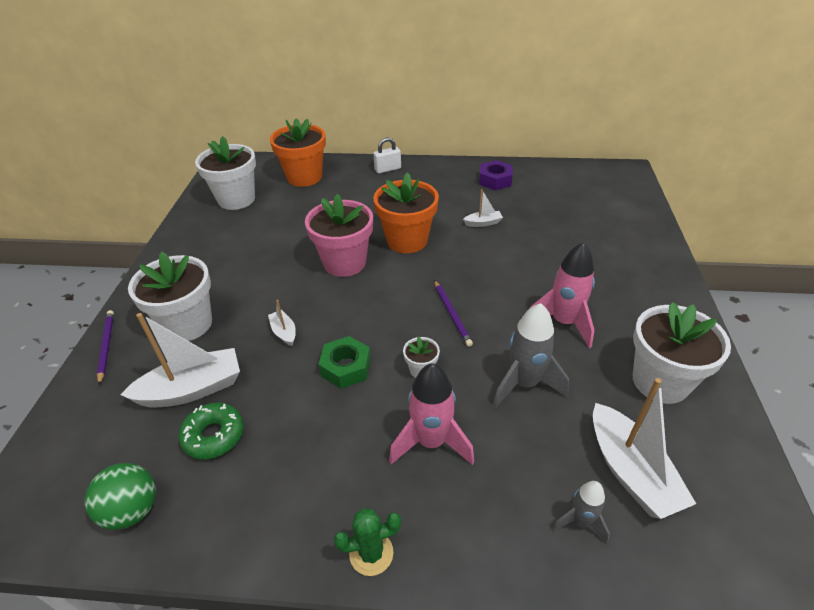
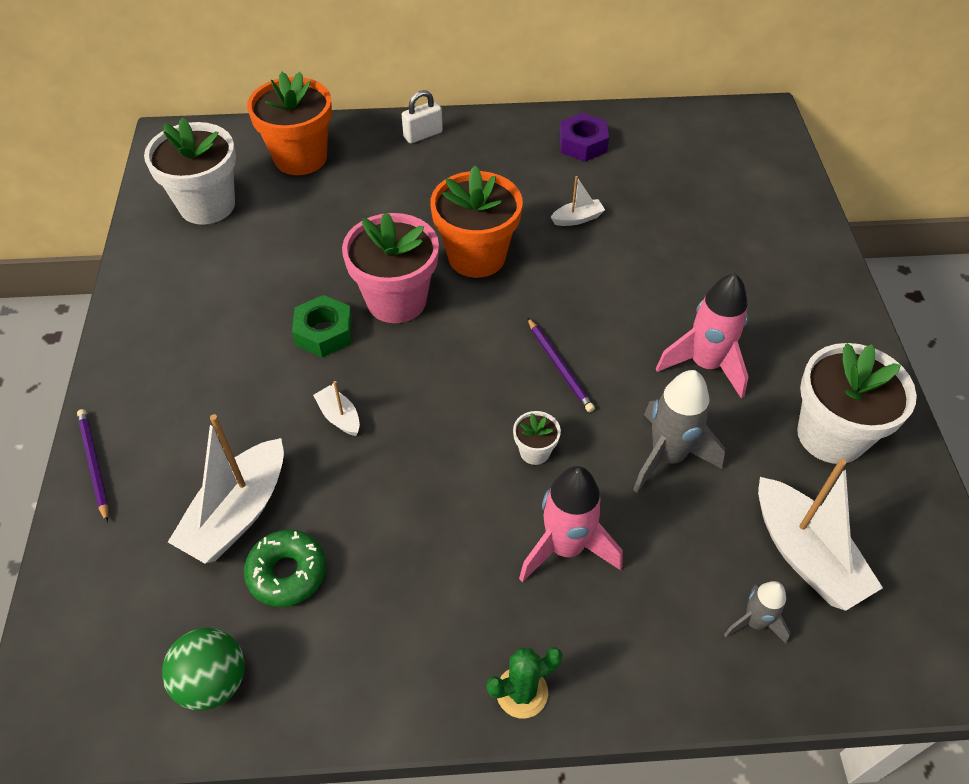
camera: 10 degrees left, 10 degrees up
white boat [120,313,240,408] -> white boat turned 150 degrees clockwise [168,414,284,564]
white flower pot [128,252,212,341] -> none
green nut [318,336,371,389] -> green nut moved to [292,295,352,357]

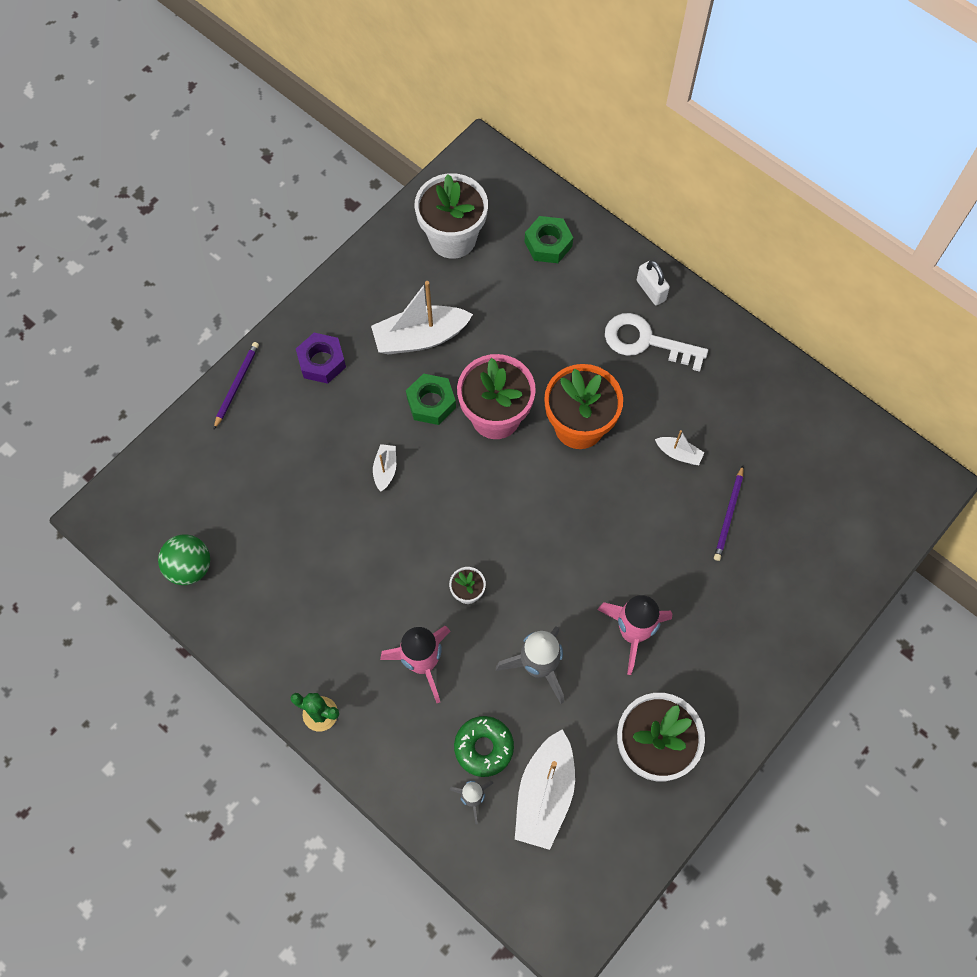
camera: 45 degrees right, 15 degrees up
white boat [168,414,284,564] -> white boat moved to [371,281,473,355]
green donut [244,530,326,607] -> green donut moved to [454,716,514,777]
orange flower pot [247,72,332,175] -> green nut [525,216,573,263]
white padlock [402,90,443,144] -> white padlock turned 45 degrees clockwise [637,260,670,306]
purple pencil [527,317,595,412] -> purple pencil moved to [714,466,744,561]
purple nut [559,113,609,162] -> purple nut moved to [296,333,346,384]
none -> white key [605,313,708,372]

